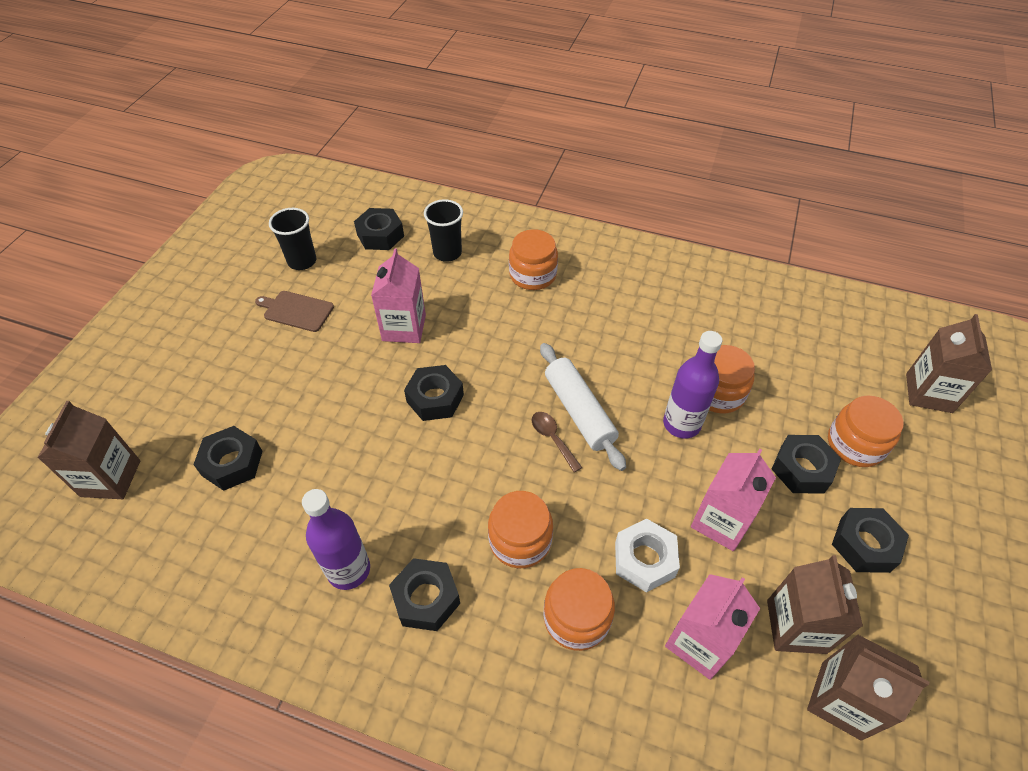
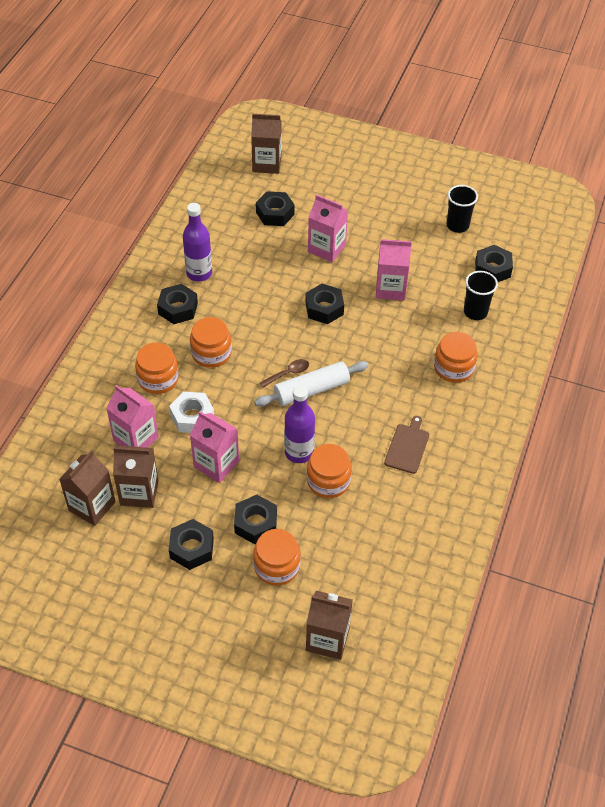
camera: 90 degrees right, 0 degrees up
brown cutting board [255,291,334,332] -> brown cutting board moved to [384,416,429,474]
none -> pink carton [308,194,348,262]

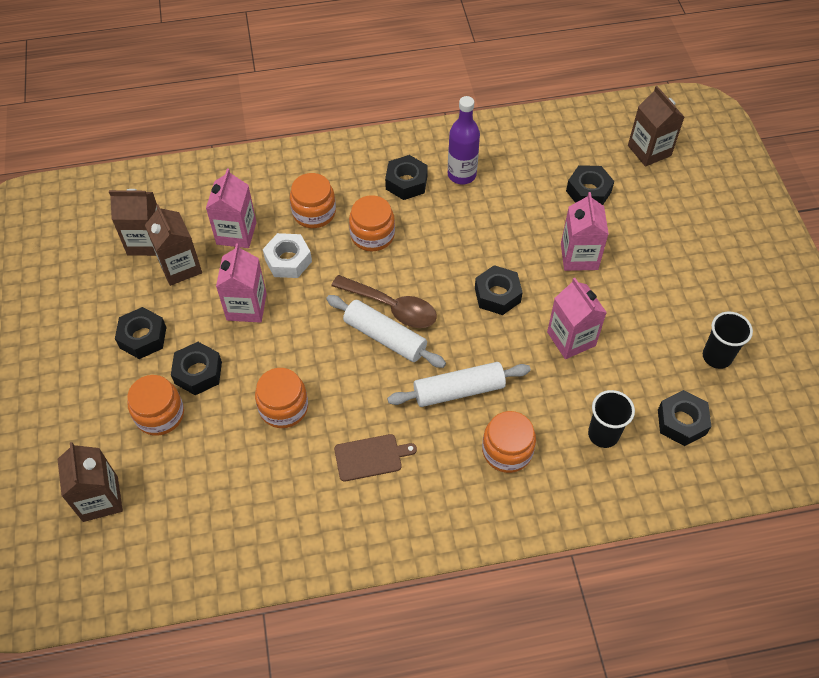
camera: 60 degrees right, 5 degrees up
brown spoon [260,359,309,388] -> brown spoon [331,275,437,328], size x1.84
purple bottle [284,385,315,463] -> none
none -> white rolling pin [387,362,531,407]

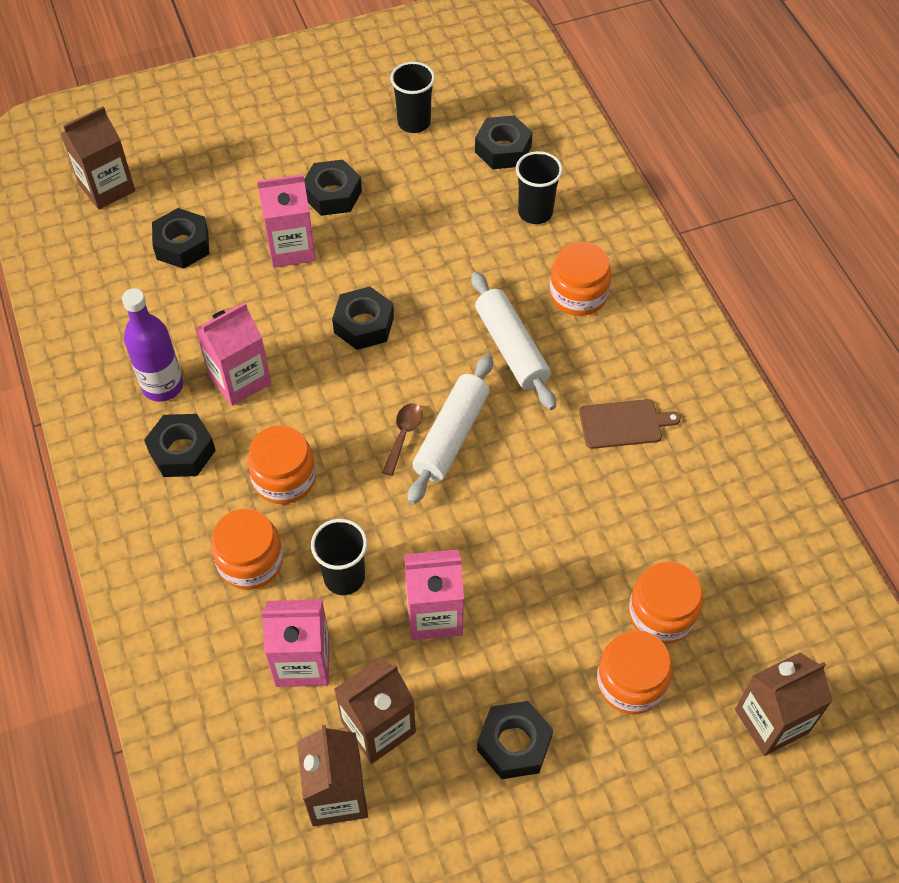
camera: 100 degrees left, 0 degrees up
black nut [171,342,222,395] -> black nut moved to [304,160,362,216]
orange jar [255,368,308,428] -> orange jar moved to [629,561,703,644]
white nut [263,233,312,278] -> black cup [311,519,367,595]
brown spoon [331,275,437,328] -> brown spoon [382,403,422,476], size x0.54
brown cutting board [334,434,417,482] -> brown cutting board turned 105 degrees clockwise [579,399,681,449]
pink carton [547,278,607,359] -> pink carton moved to [195,302,271,406]

